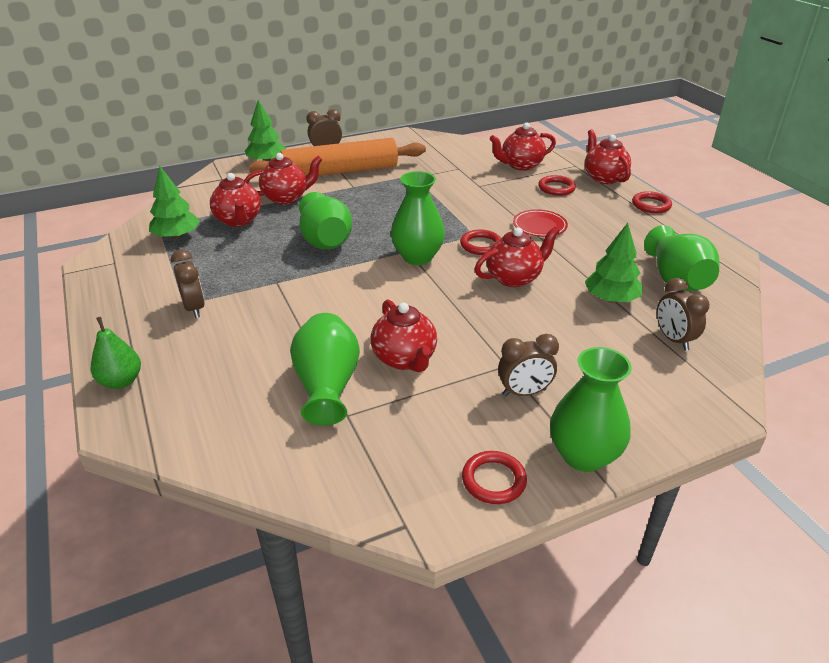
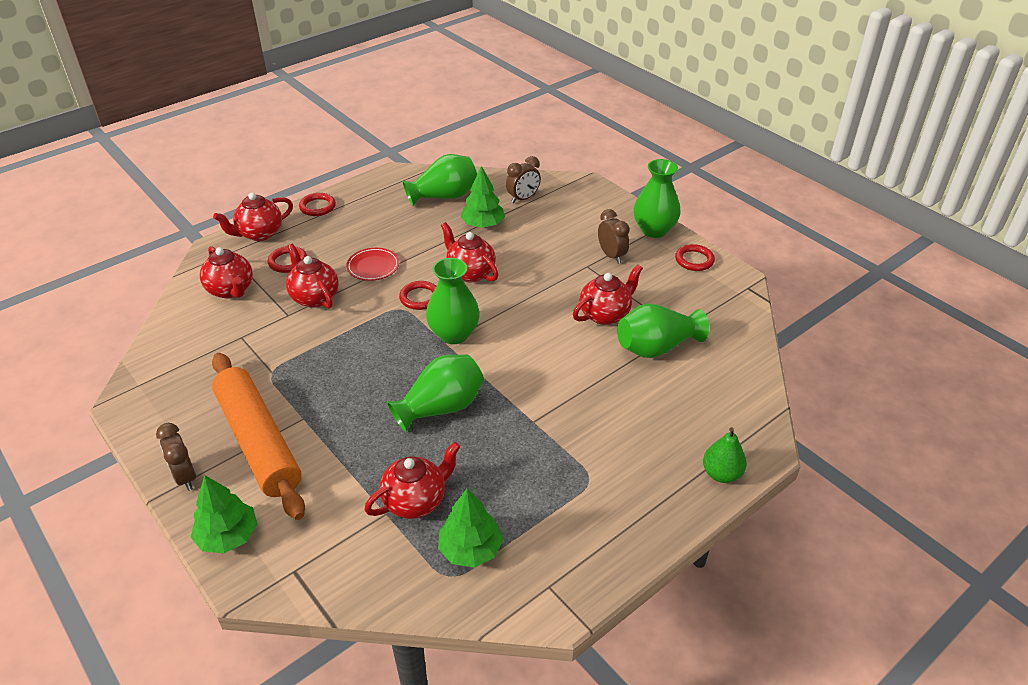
camera: 105 degrees left, 5 degrees up
brown clock [171,250,205,318] -> none
red teapot [244,153,322,205] -> red teapot moved to [286,243,339,309]

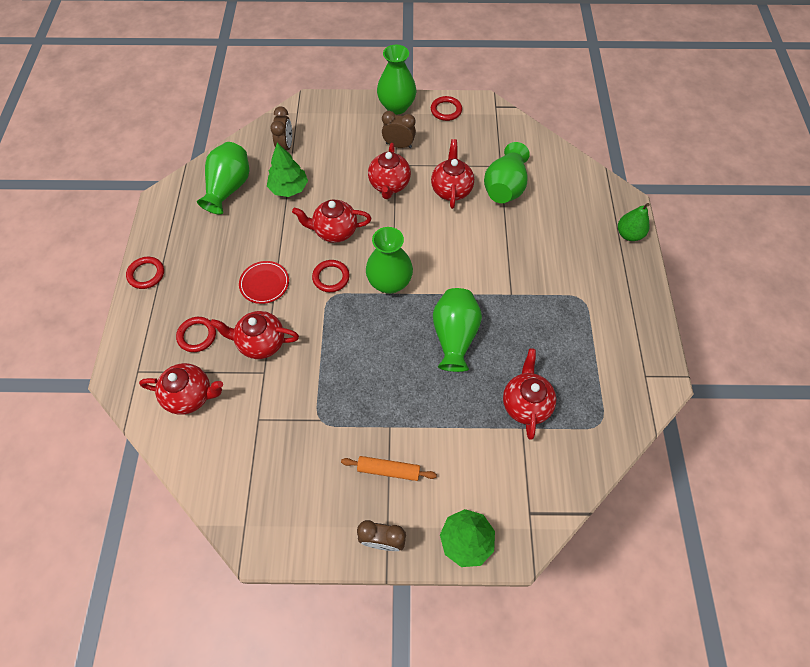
camera: 50 degrees left, 20 degrees up
orange rolling pin [212,353,305,520] -> orange rolling pin [341,456,437,481], size x0.44
red teapot [213,193,293,241] -> red teapot moved to [368,143,411,199]
green tree [438,488,503,568] -> none

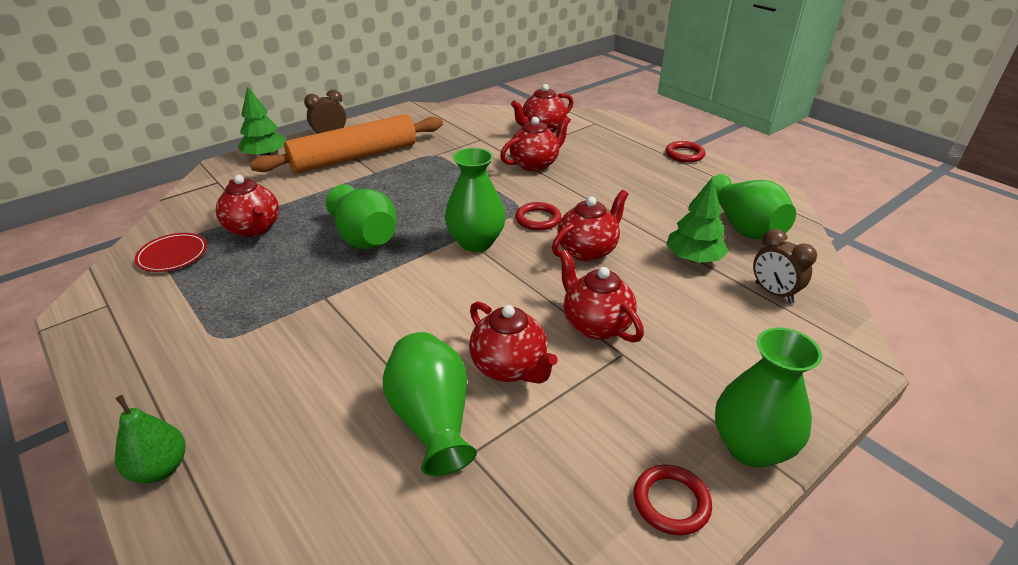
camera: 140 degrees right, 25 degrees down
red ring [176,317,216,352] -> none
red plate [239,261,289,304] -> red plate moved to [134,233,207,272]
orange rolling pin [341,456,437,481] -> orange rolling pin [250,114,443,173], size x2.27
brown clock [382,111,416,148] -> none

